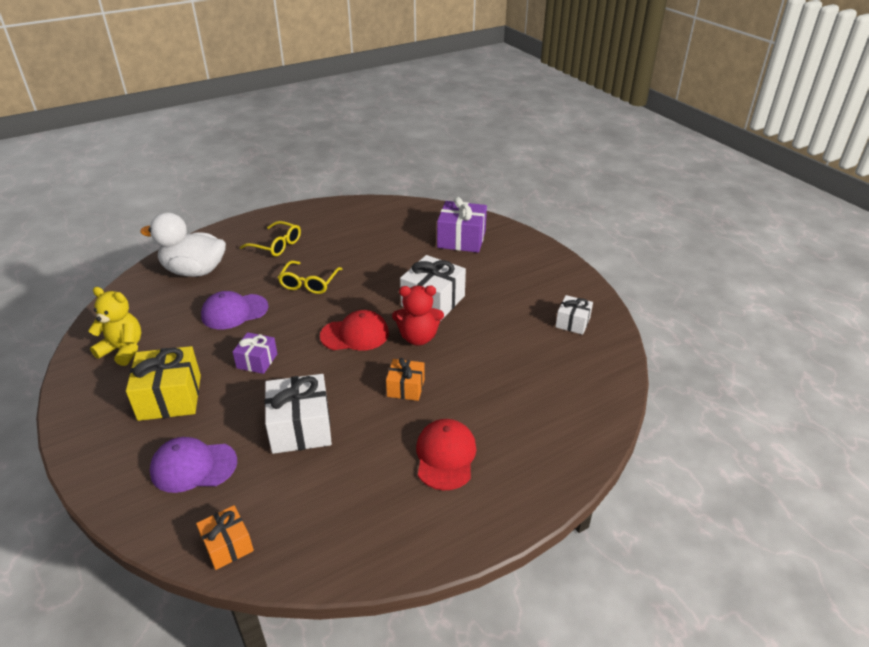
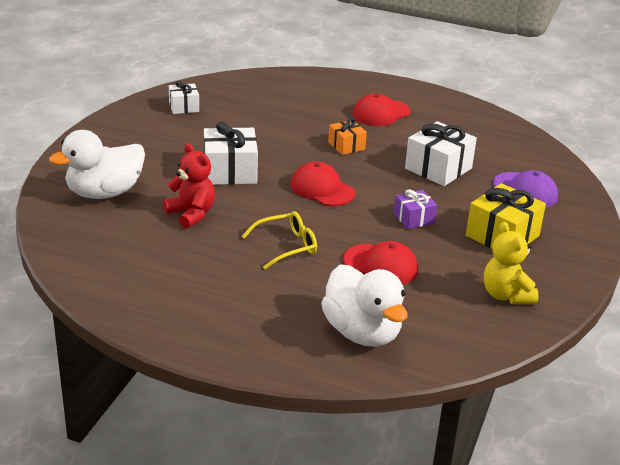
camera: 130 degrees left, 5 degrees down
orange gift [196,505,254,570] -> none
purple cap [201,291,268,329] -> red cap [343,241,418,285]
yellow glasses [240,221,301,257] -> none
red teddy bear [392,286,444,346] -> red teddy bear moved to [163,143,215,229]
purple gift [437,197,487,253] -> white duck [49,130,145,199]

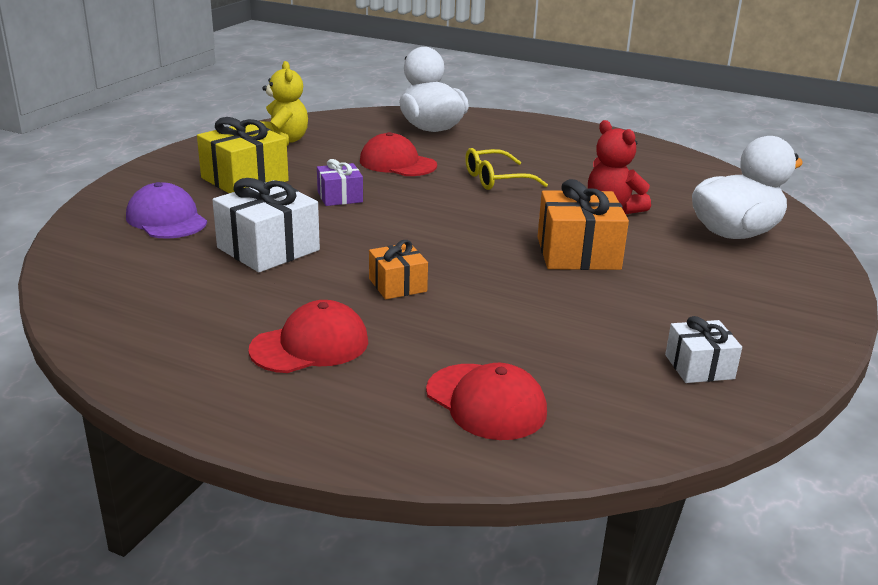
camera: 175 degrees left, 5 degrees down
white gift [204,122,258,185] -> orange gift [538,179,629,270]
red cap [290,161,355,206] -> red cap moved to [426,363,547,440]

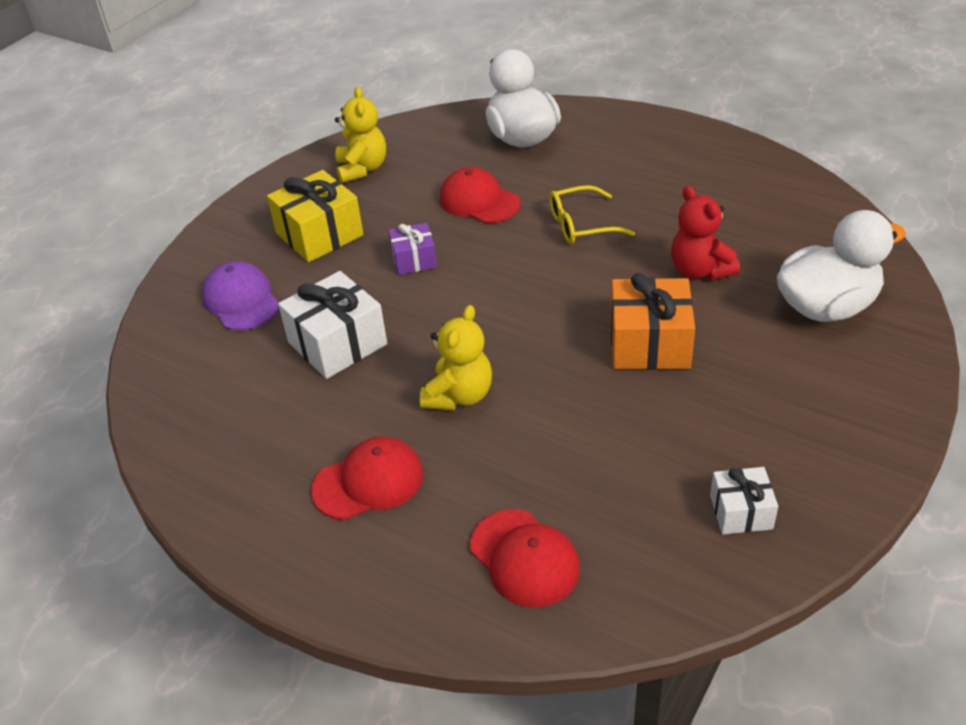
camera: 10 degrees right, 15 degrees up
orange gift [369,240,428,299] -> yellow teddy bear [420,305,492,410]

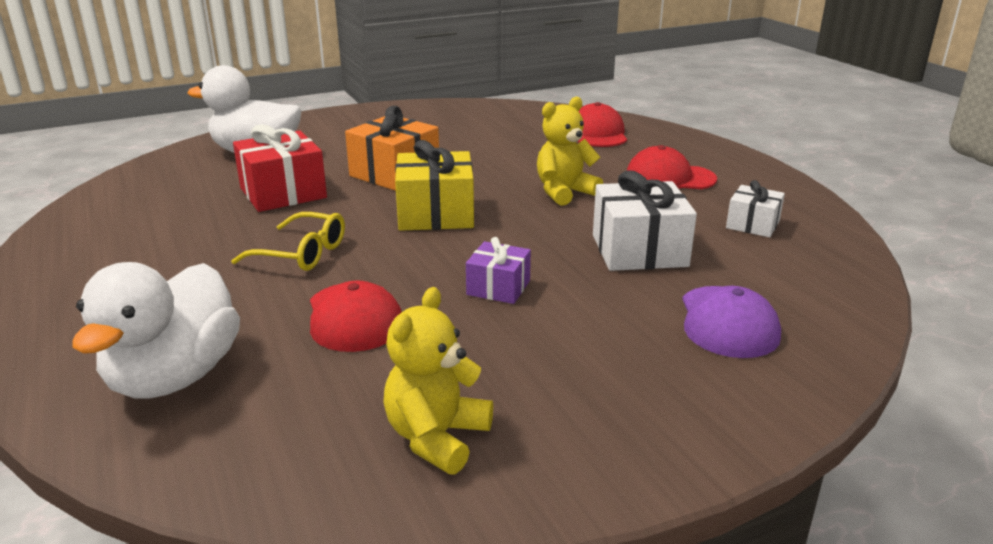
camera: 150 degrees left, 15 degrees down
yellow gift [267,170,364,262] -> yellow gift moved to [395,140,474,231]
red teddy bear [671,186,740,281] -> red gift [233,124,327,212]
white gift [710,467,778,535] -> white gift moved to [726,180,785,237]

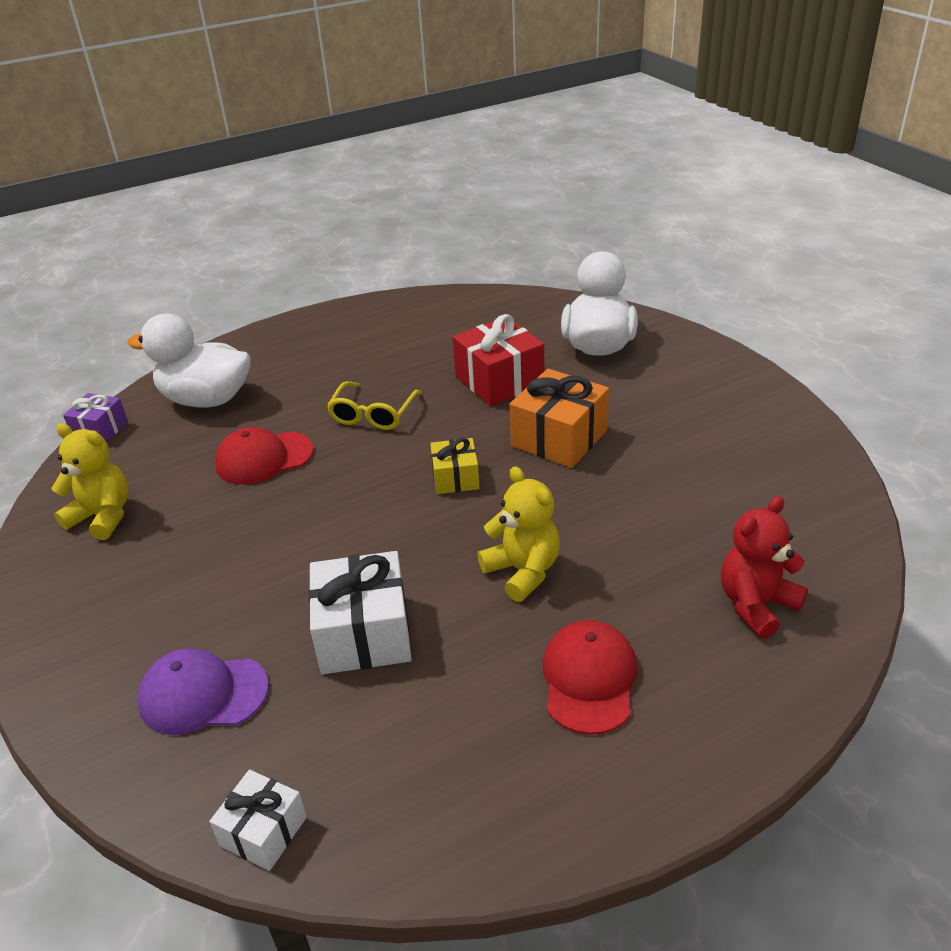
camera: 90 degrees right, 10 degrees up
yellow gift [395,140,474,231] -> yellow gift [430,438,480,494], size x0.58
purple gift [466,237,531,304] -> purple gift moved to [63,393,128,442]
red cap [578,102,627,147] -> red teddy bear [721,496,808,639]
white gift [726,180,785,237] -> white gift moved to [209,770,307,871]

